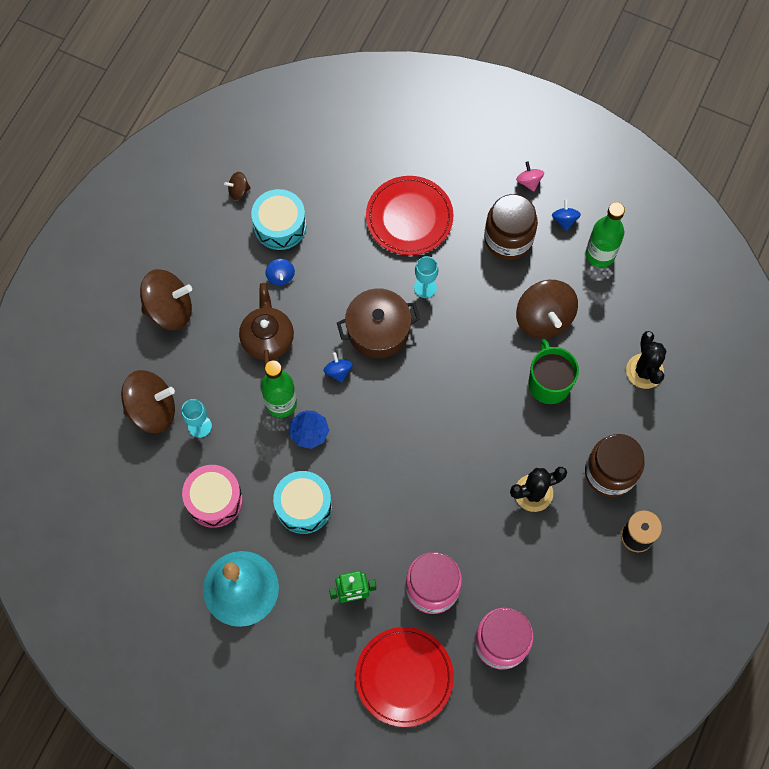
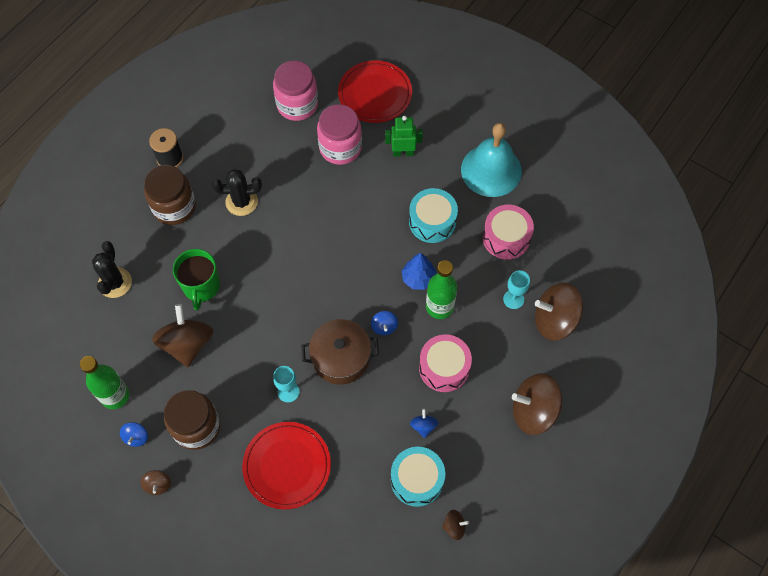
camera: 170 degrees left, 5 degrees down
brown teapot [239,283,294,365] -> pink drum [419,334,472,392]
pink spinning top [516,162,544,192] -> brown spinning top [140,470,171,495]

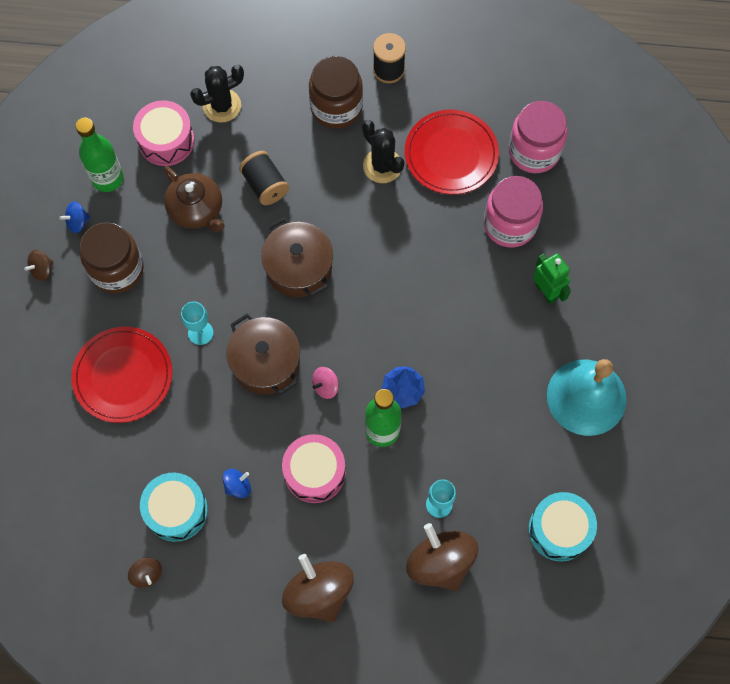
camera: 60 degrees right, 5 degrees up
brown spinning top [152,304,213,367] -> brown teapot [164,166,225,232]
green mug [173,249,220,310] -> black spool [239,151,289,205]
red plate [338,60,412,123] -> red plate moved to [405,110,499,195]
blue spinning top [371,311,398,335] -> pink spinning top [312,367,339,399]
turquoise drum [409,188,458,243] -> turquoise drum moved to [528,492,597,561]
pink drum [483,205,534,260] -> pink drum moved to [133,100,195,166]
none -> brown pot [261,218,333,298]

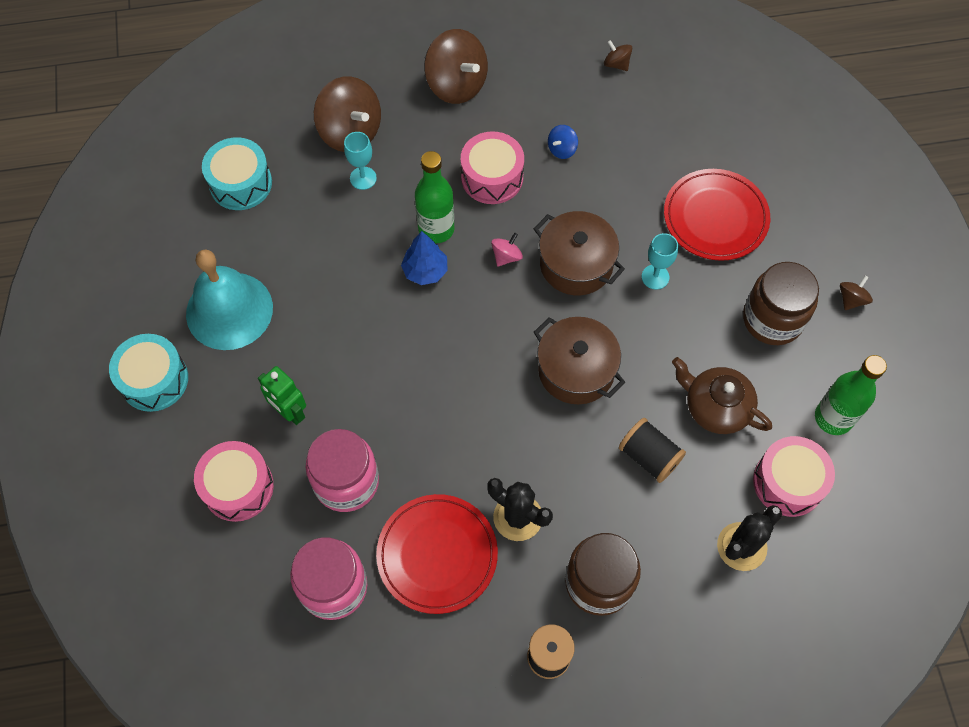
camera: 165 degrees right, 5 degrees down
blue spinning top [59,202,90,233] -> none
turquoise drum [140,473,208,542] -> turquoise drum moved to [109,334,188,412]
none -> pink drum [194,441,274,522]

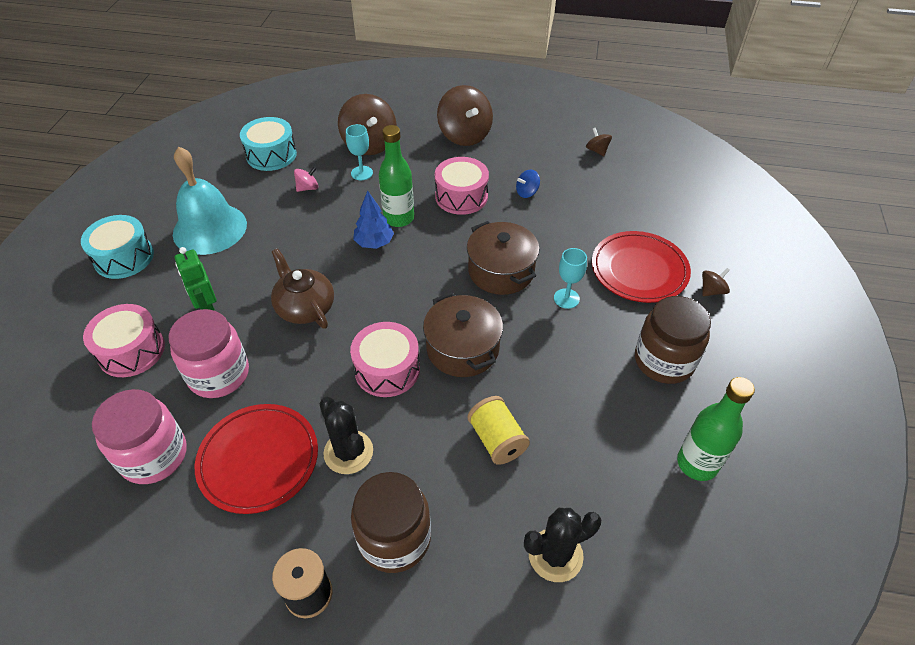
camera: 20 degrees right, 15 degrees down
pink spinning top [491,233,523,267] -> pink spinning top moved to [294,166,318,192]
black spool [619,418,686,483] -> yellow spool [468,396,530,465]
brown teapot [672,357,772,434] -> brown teapot moved to [271,248,334,329]
pink drum [753,436,835,517] -> pink drum moved to [350,322,420,397]
brown spinning top [840,276,873,310] -> brown spinning top moved to [702,268,730,296]

